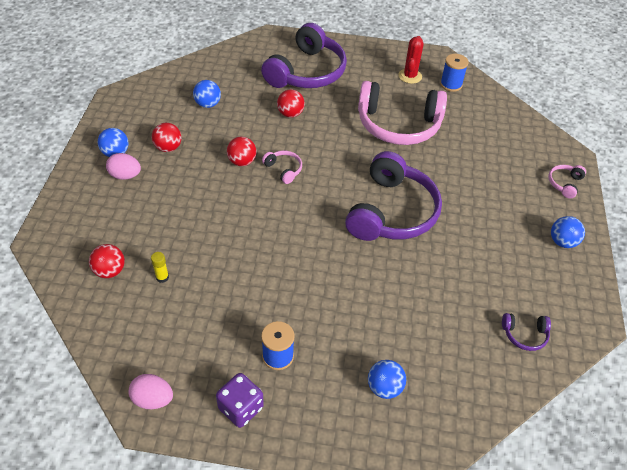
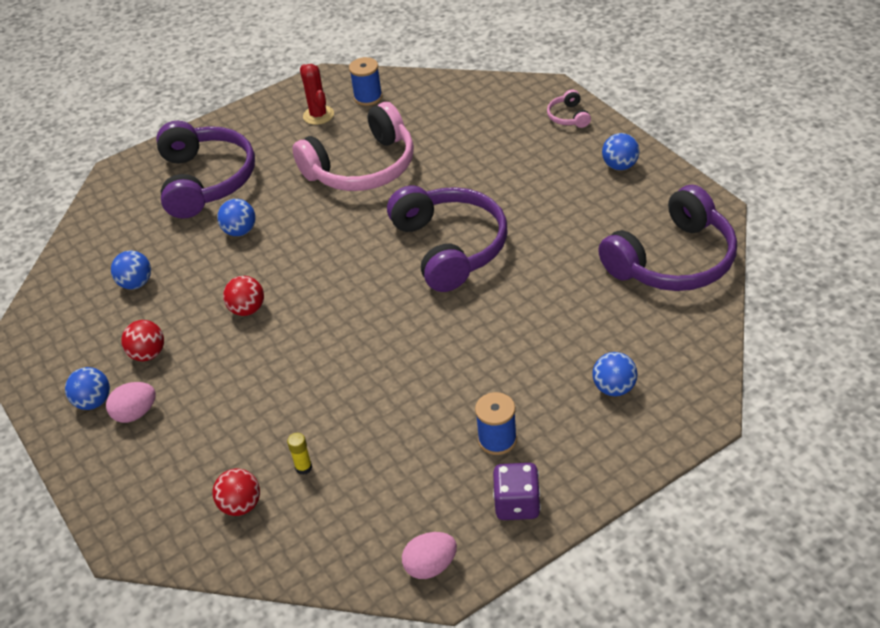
camera: 35 degrees left, 5 degrees down
pink headphones [262,151,302,184] -> none
red ball [277,89,305,118] -> blue ball [217,199,256,236]
purple headphones [502,313,551,351] -> purple headphones [598,185,737,291], size x2.42

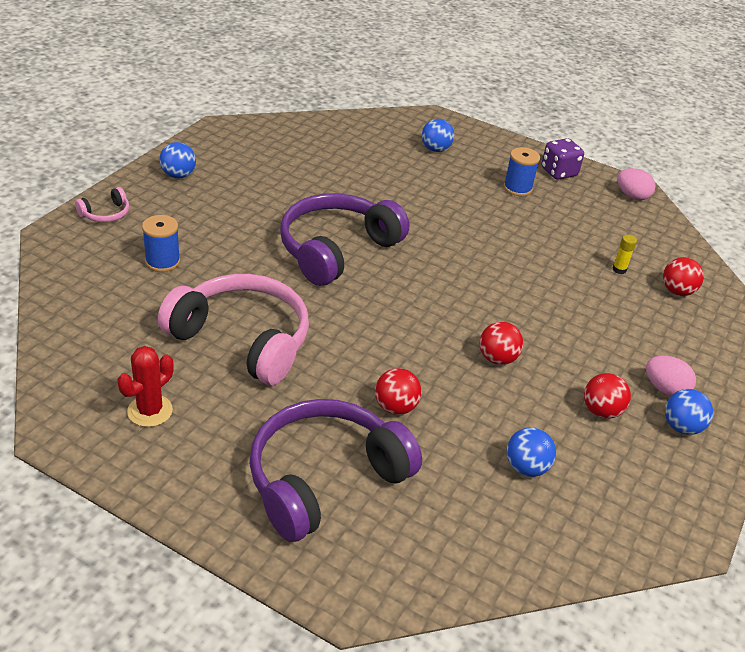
camera: 125 degrees left, 5 degrees down
blue ball [217,199,256,236] -> red ball [375,368,422,415]
blue spool [349,57,383,106] -> blue spool moved to [142,215,180,272]
purple headphones [598,185,737,291] -> none

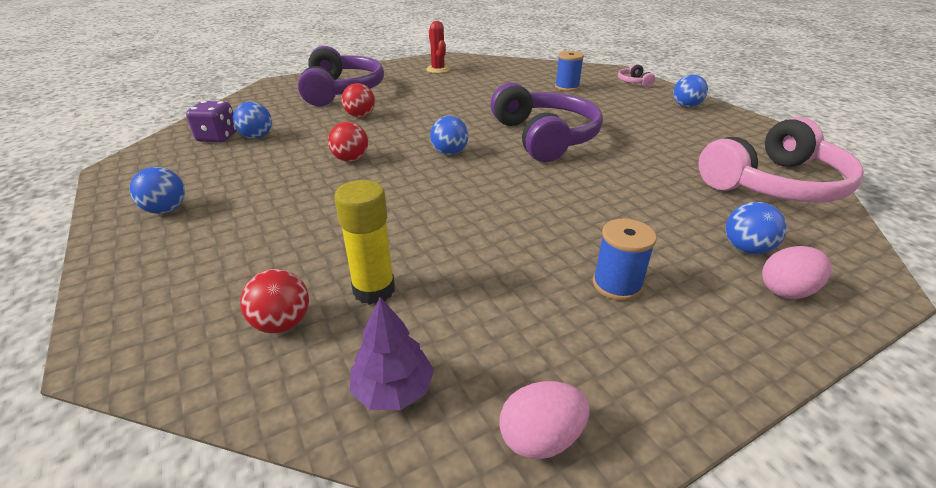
camera: 125 degrees right, 5 degrees down
pink headphones [158,274,309,385] -> pink headphones moved to [699,117,864,203]
purple dice [541,138,584,180] -> purple dice moved to [186,101,237,142]
red ball [584,373,631,419] -> none
yellow glue stick [613,235,637,274] -> yellow glue stick [334,180,395,305], size x1.95
pink egg [646,356,696,396] -> pink egg moved to [762,246,832,299]
none -> purple tree [350,297,434,410]
none -> blue ball [430,116,468,155]

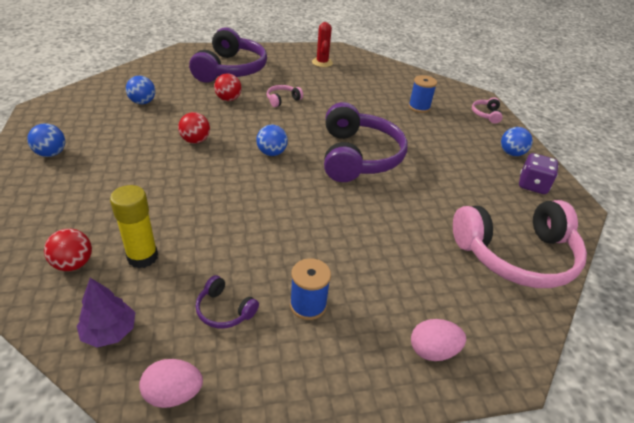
camera: 15 degrees right, 5 degrees up
purple dice [186,101,237,142] -> purple dice moved to [519,153,558,194]
blue ball [726,202,787,254] -> none
none -> purple headphones [196,275,259,328]
none -> pink headphones [267,85,303,107]

